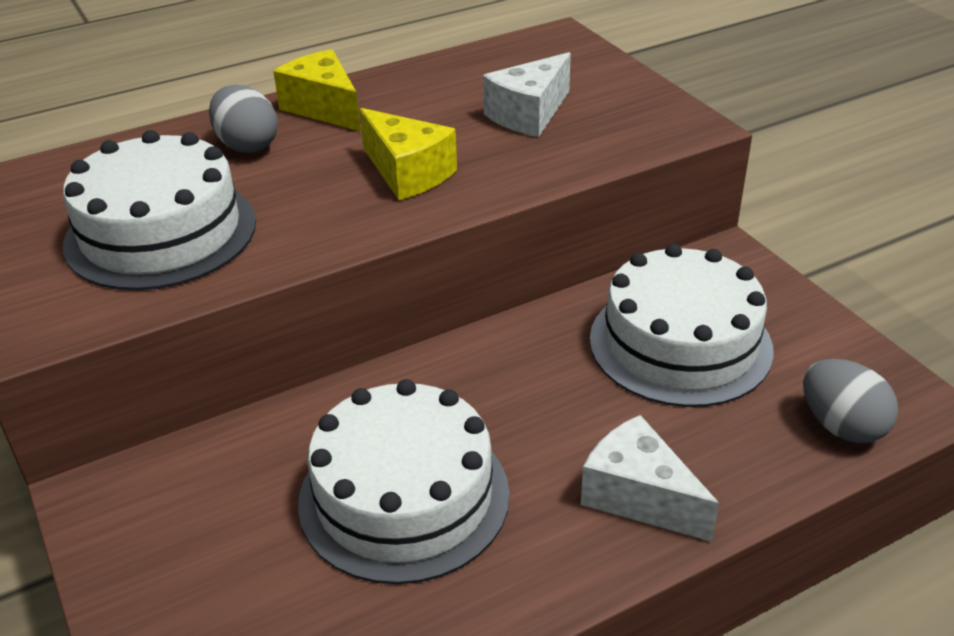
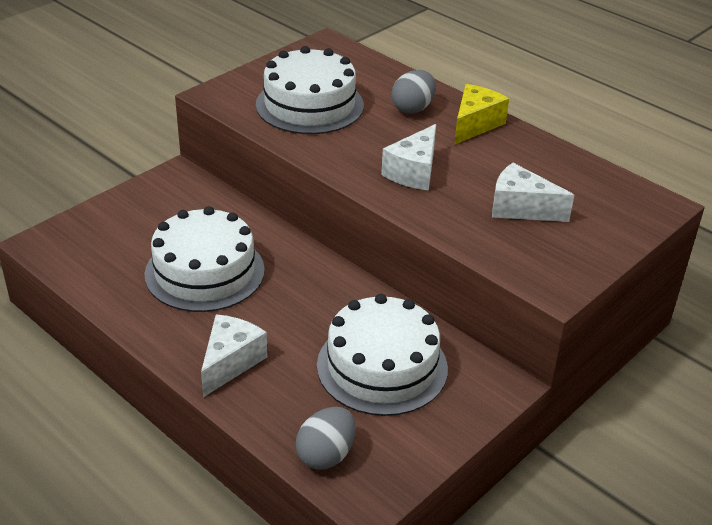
camera: 70 degrees right, 0 degrees up
yellow cheese [359,108,457,200] -> white cheese [381,124,436,190]

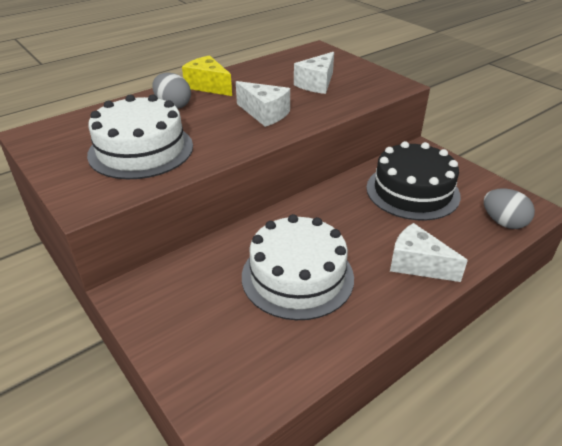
camera: 80 degrees left, 0 degrees up
white cake [317,294,448,416] -> black cake [366,141,461,221]

